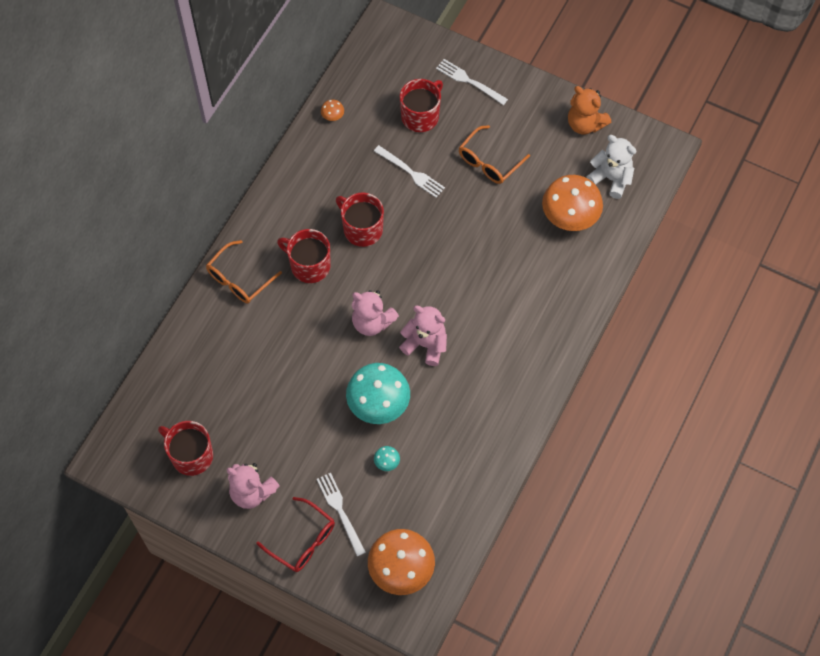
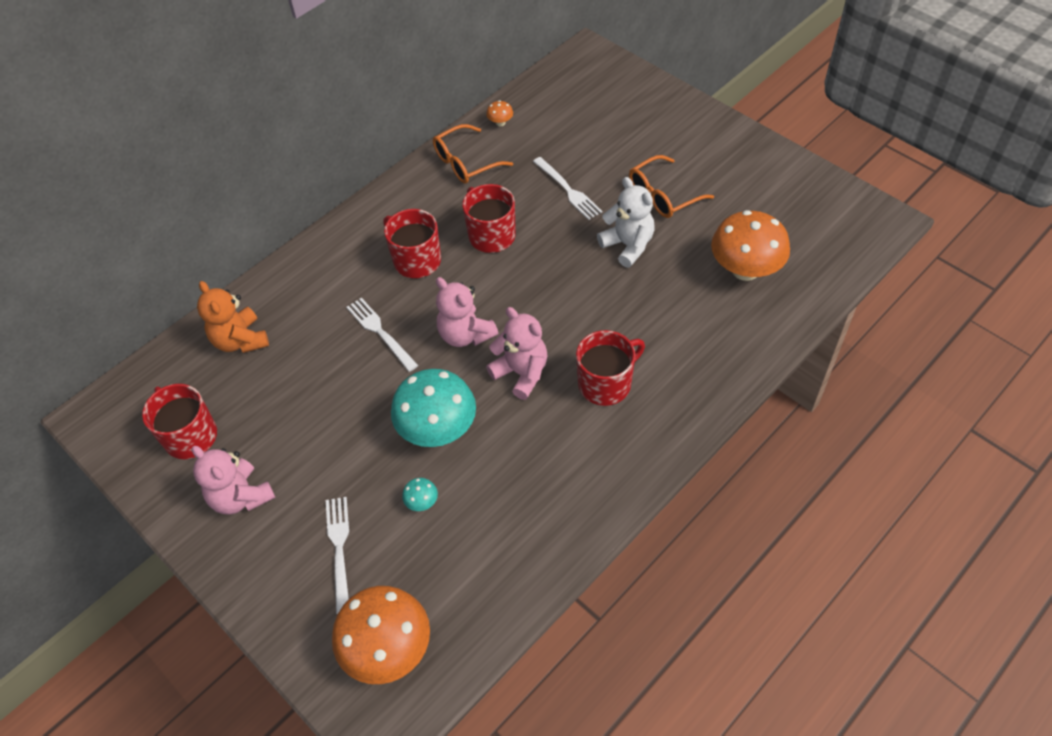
camera: 20 degrees right, 10 degrees down
orange glasses [206,240,282,303] -> orange glasses moved to [433,124,513,184]
red glasses [256,497,335,572] -> none
red mug [400,79,443,132] -> red mug moved to [576,330,645,406]
white fork [436,59,508,105] -> white fork moved to [346,298,418,372]
orange teddy bear [568,86,611,134] -> orange teddy bear moved to [197,281,269,353]
white teddy bear [586,135,636,199] -> white teddy bear moved to [597,177,654,268]

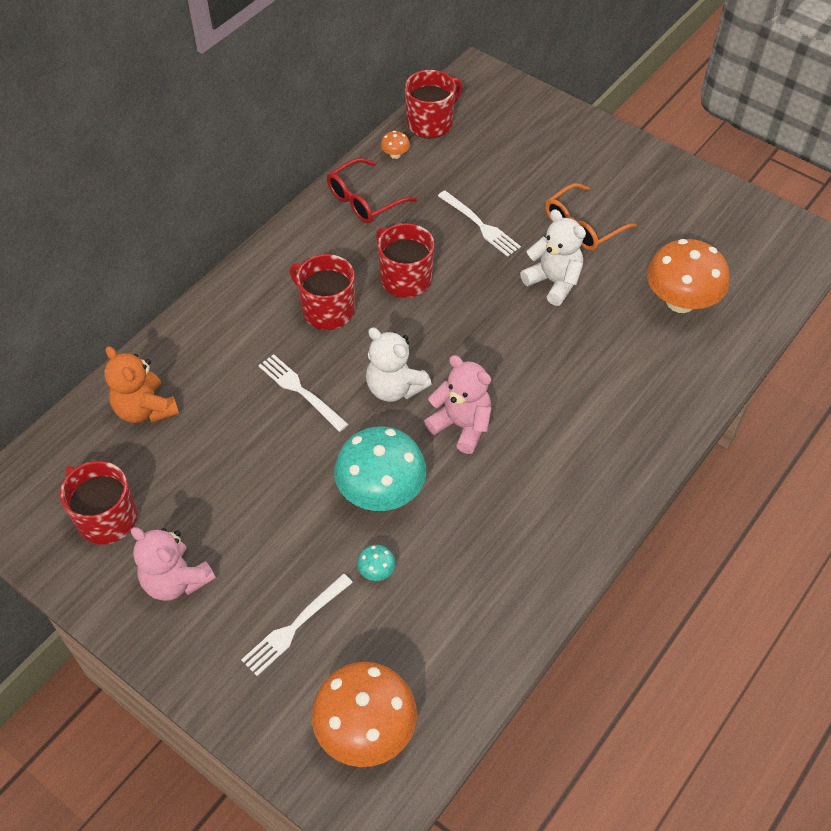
camera: 10 degrees left, 0 degrees up
white fork [326,497,349,614] -> white fork turned 120 degrees counterclockwise [241,574,353,676]
orange glasses [433,124,513,184] -> red glasses [327,158,417,223]
pink teddy bear [436,277,498,347] -> white teddy bear [366,328,431,402]
red mug [576,330,645,406] -> red mug moved to [405,70,463,138]

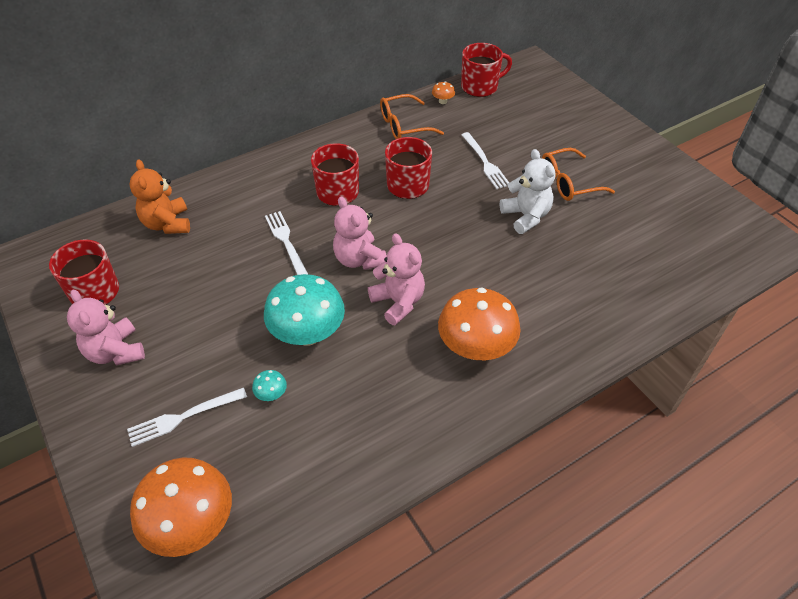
camera: 20 degrees right, 5 degrees down
red glasses [327,158,417,223] -> orange glasses [380,94,444,139]
white teddy bear [366,328,431,402] -> pink teddy bear [333,197,387,270]
orange mushroom [647,239,729,313] -> orange mushroom moved to [438,288,521,360]

